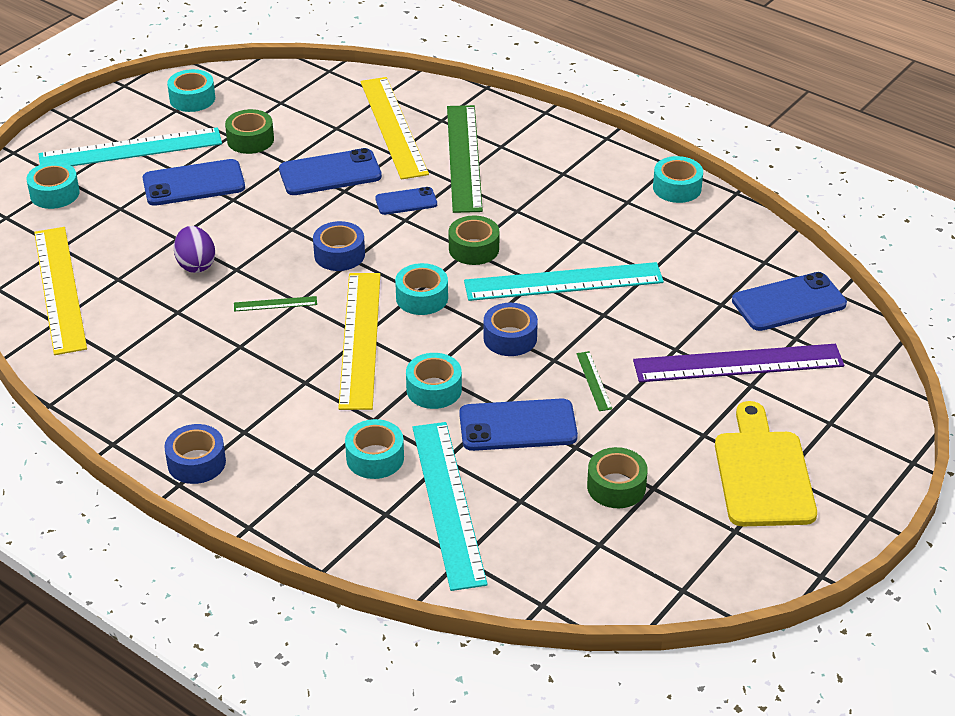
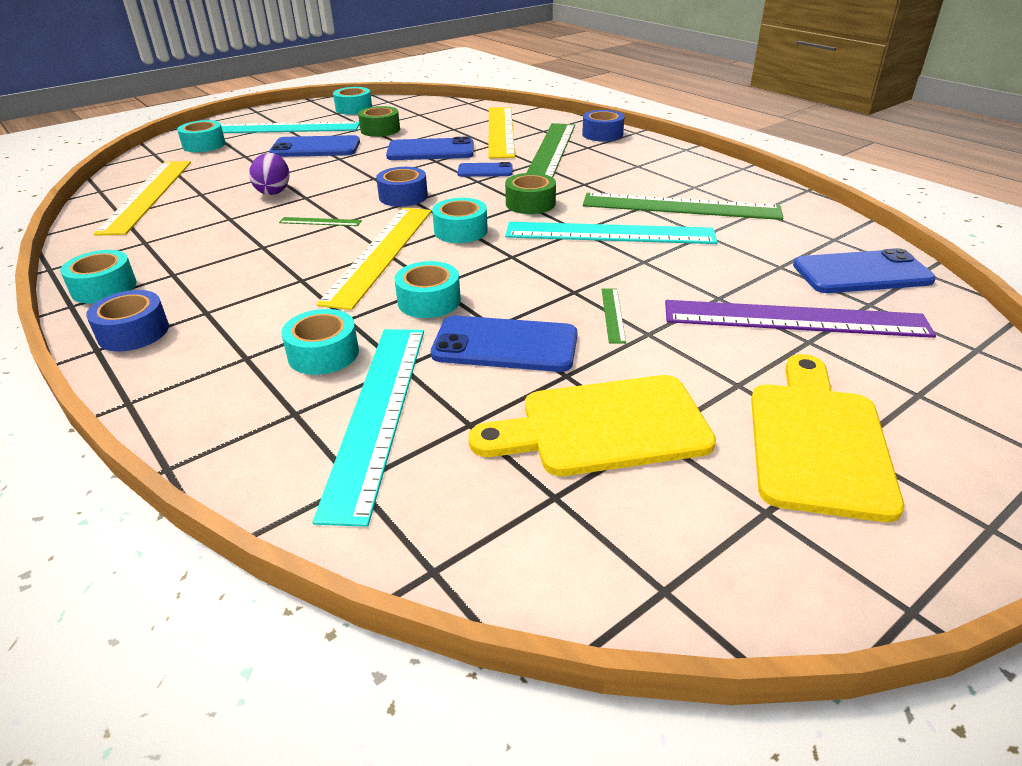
camera: 15 degrees right, 5 degrees down
blue tape [484,303,538,356] -> blue tape moved to [582,110,624,142]
green tape [587,447,648,508] -> yellow cutting board [468,375,716,476]
turquoise tape [653,156,703,203] -> turquoise tape moved to [60,250,137,304]
none -> green ruler [583,193,783,220]

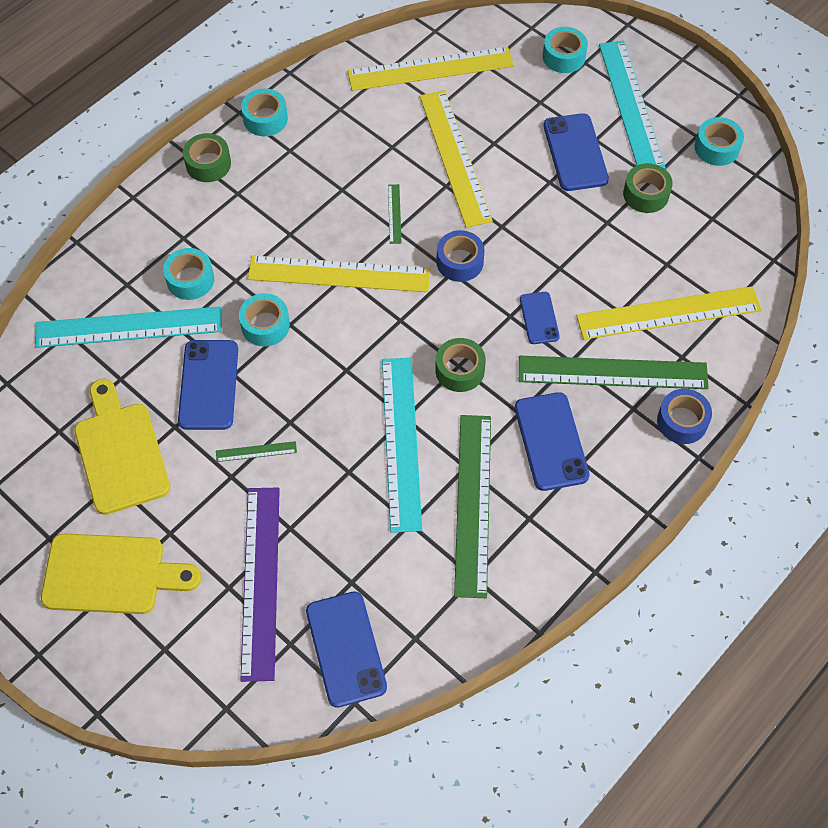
camera: 80 degrees right, 25 degrees up
blue tape [86,290,169,351] -> green tape [183,133,231,182]
purple egg [249,153,290,195] -> yellow ruler [420,90,493,228]
blue phone [386,137,474,160] -> blue phone moved to [515,392,590,491]
turquoise tape [432,198,488,243] -> none

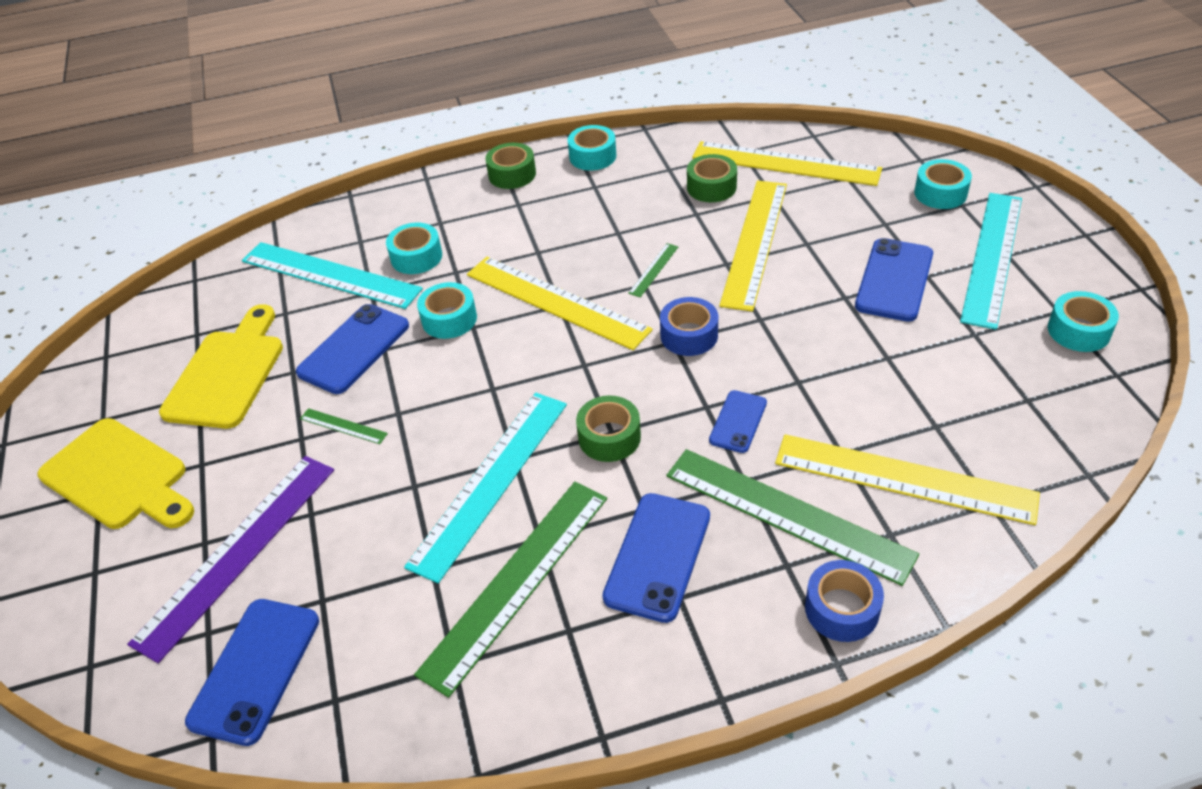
camera: 35 degrees right, 15 degrees down
green tape [623,163,673,213] -> green tape moved to [687,154,737,202]

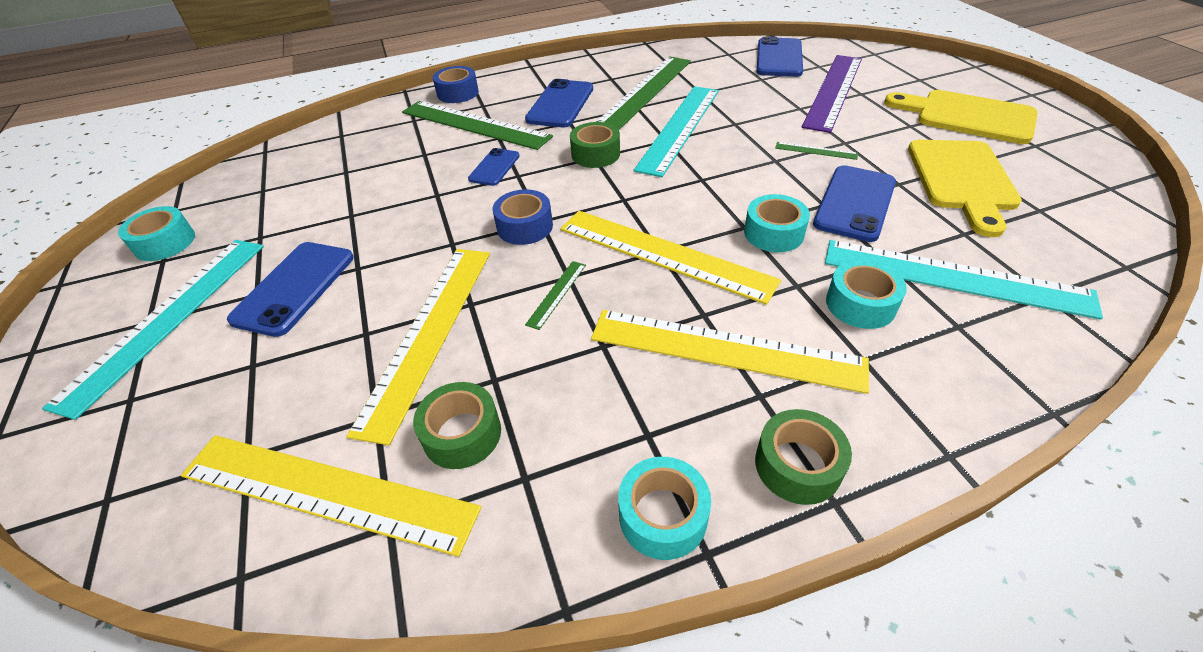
camera: 175 degrees right, 0 degrees up
yellow ruler [775,434,1040,525] -> yellow ruler moved to [591,310,869,394]
turquoise tape [914,159,972,209] -> none

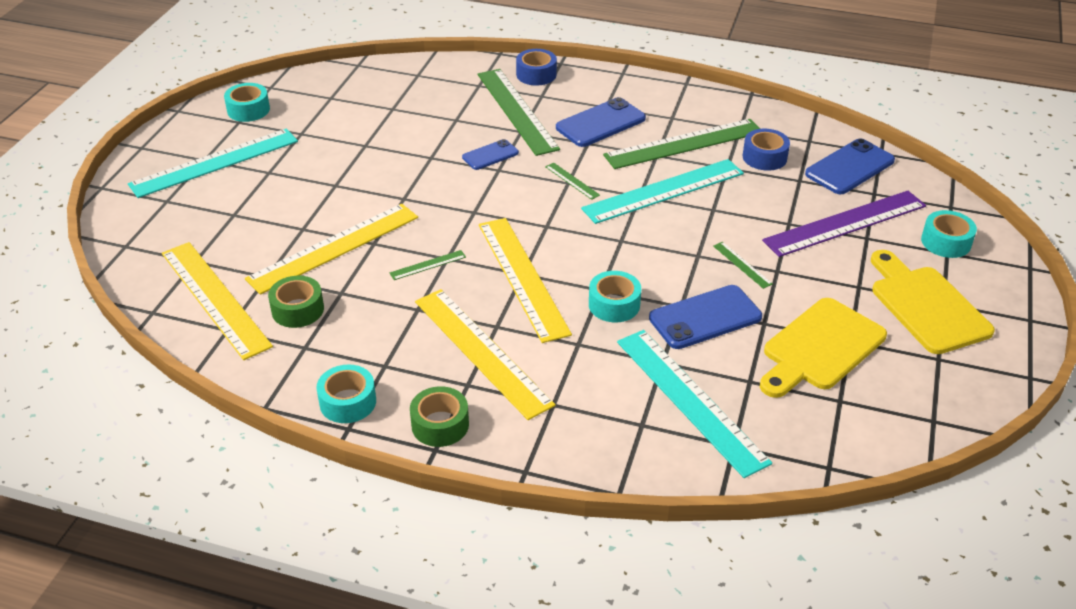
camera: 35 degrees right, 5 degrees down
blue phone [227,242,354,337] -> none
blue tape [492,189,553,245] -> blue tape moved to [743,129,790,171]
green tape [570,122,620,168] -> green ruler [545,163,600,200]
turquoise tape [826,260,907,329] -> turquoise tape moved to [921,210,977,258]

